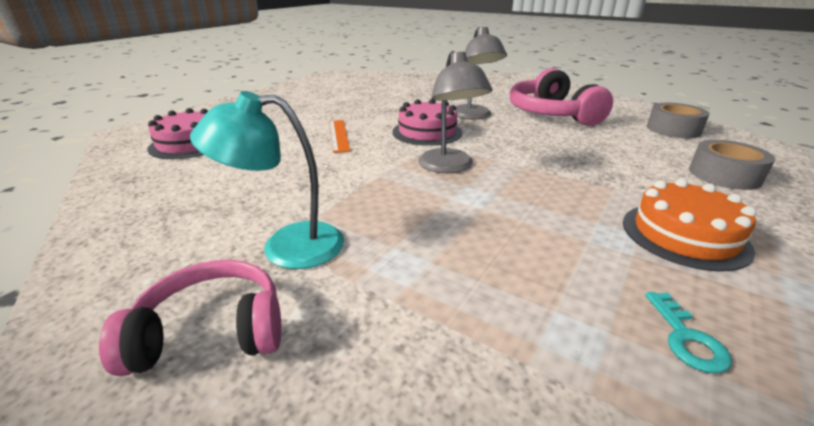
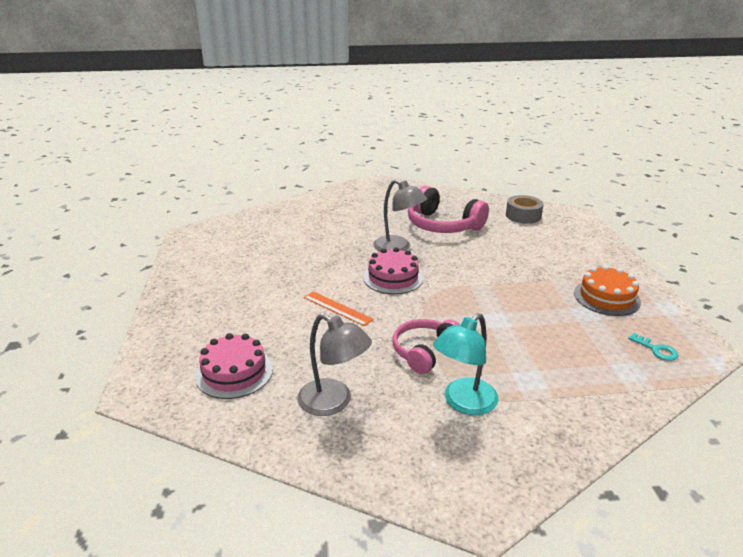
camera: 40 degrees left, 0 degrees up
pink headphones [99,260,281,376] -> pink headphones moved to [393,319,460,374]
grey lamp [418,51,493,173] -> grey lamp moved to [297,314,372,416]
grey tape [689,140,775,190] -> none

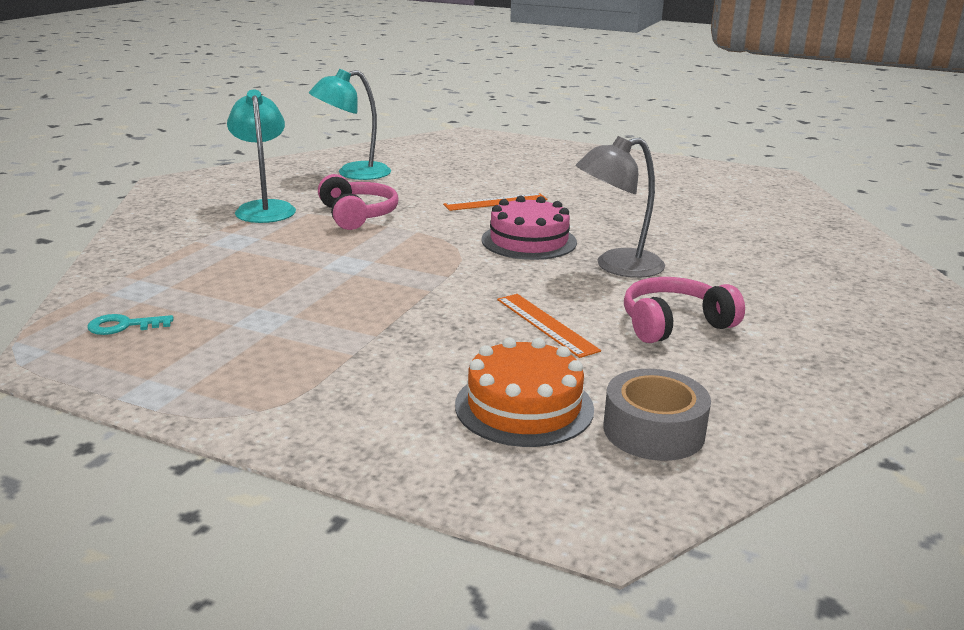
camera: 120 degrees right, 5 degrees down
pink cake [195,333,273,399] -> none
grey lamp [297,314,372,416] -> turquoise lamp [309,69,391,180]
pink headphones [408,186,489,233] -> pink headphones [624,277,745,343], size x0.65
orange cake [574,265,641,316] -> orange cake moved to [455,338,594,447]
none -> orange ruler [497,294,601,358]

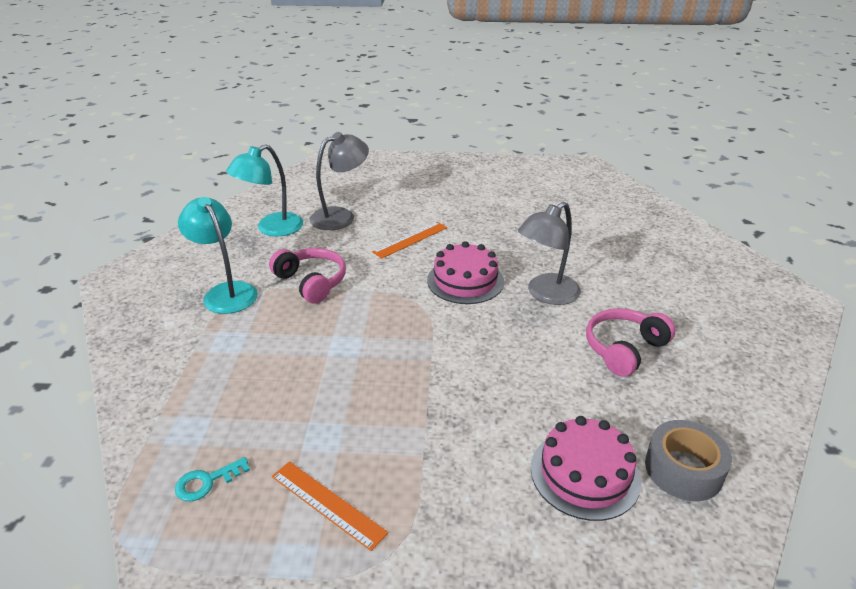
camera: 20 degrees left, 10 degrees up
orange cake [455,338,594,447] -> pink cake [531,416,641,521]
orange ruler [497,294,601,358] -> orange ruler moved to [272,461,388,551]
none -> grey lamp [309,132,369,230]

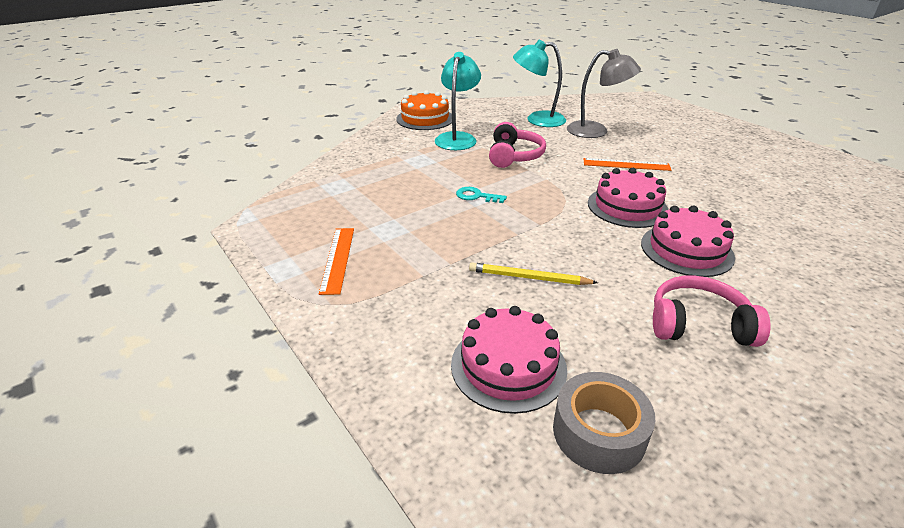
camera: 50 degrees right, 0 degrees up
turquoise key [175,457,250,501] -> turquoise key moved to [456,187,507,203]
grey lamp [518,202,581,305] -> pink cake [641,206,735,277]
none -> orange cake [396,90,452,130]
none -> yellow pencil [469,262,598,285]

